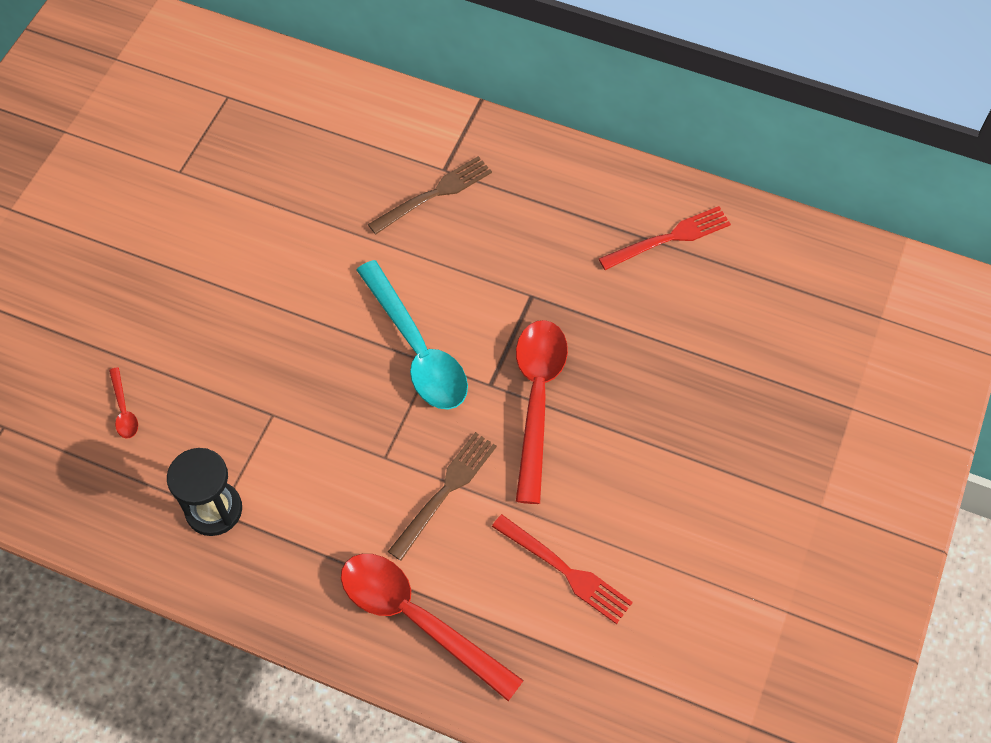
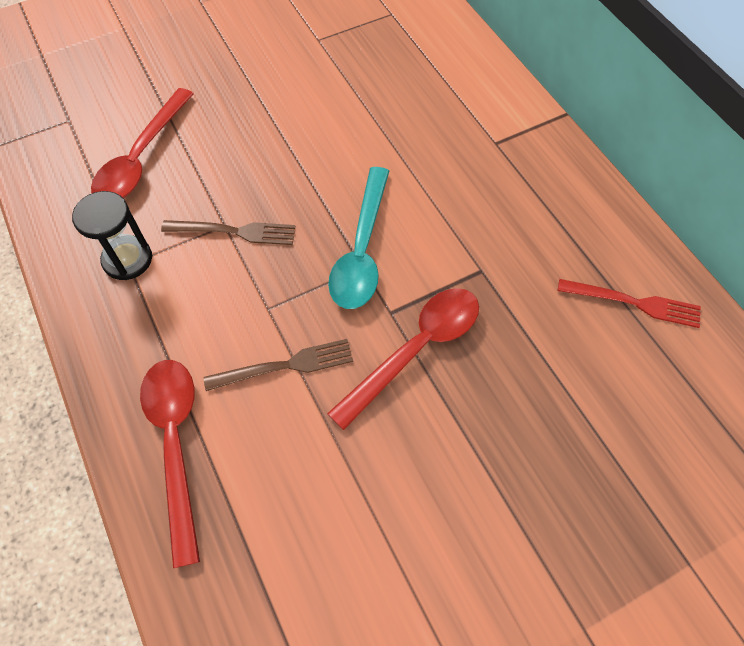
camera: 40 degrees right, 0 degrees up
red spoon [109,367,138,439] -> red spoon [91,88,194,198], size x2.36
brown fork [368,156,492,234] -> brown fork moved to [161,220,295,245]
red fork [492,514,633,624] -> none

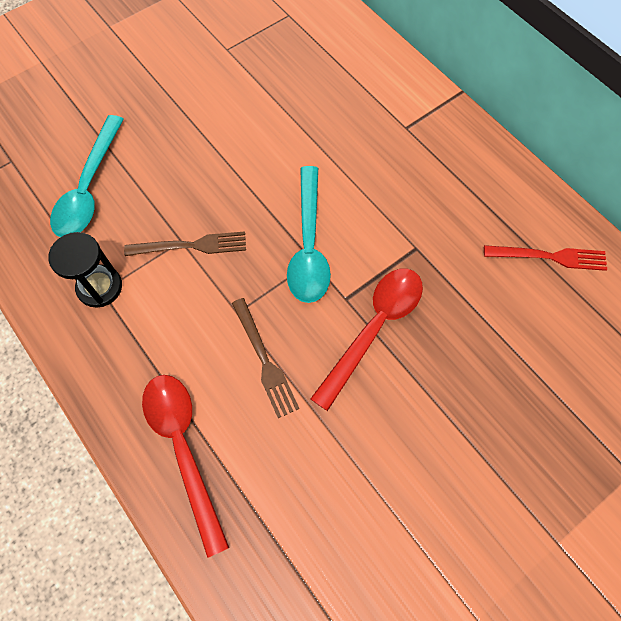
camera: 10 degrees left, 5 degrees up
red spoon [91,88,194,198] -> turquoise spoon [50,115,124,237]
brown fork [204,339,353,391] -> brown fork turned 90 degrees clockwise [232,298,299,418]

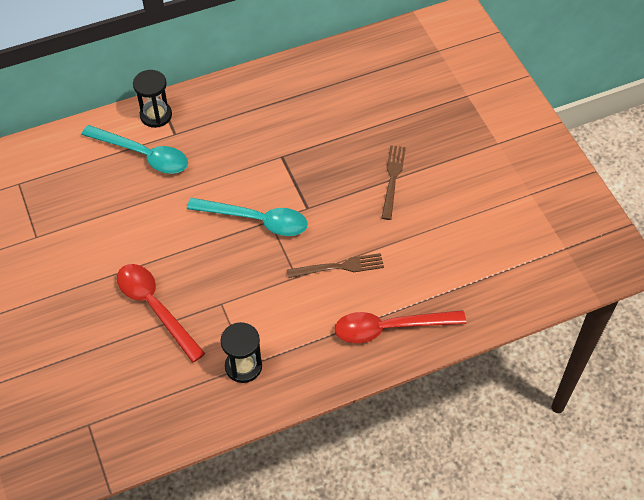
camera: 75 degrees left, 10 degrees down
turquoise spoon [50,115,124,237] -> turquoise spoon moved to [81,125,188,174]
brown fork [124,231,246,256] -> brown fork moved to [382,145,406,220]
red spoon [311,269,423,411] -> red spoon moved to [117,264,205,363]
red fork [484,245,607,271] -> none
none -> black hourglass [133,70,172,128]

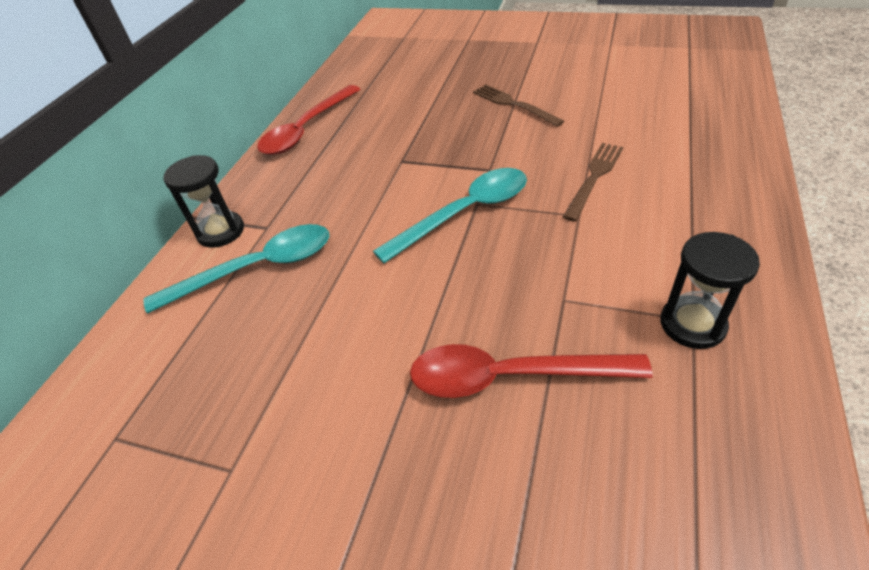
camera: 45 degrees left, 10 degrees down
red spoon [335,310,466,343] -> red spoon moved to [257,85,360,155]

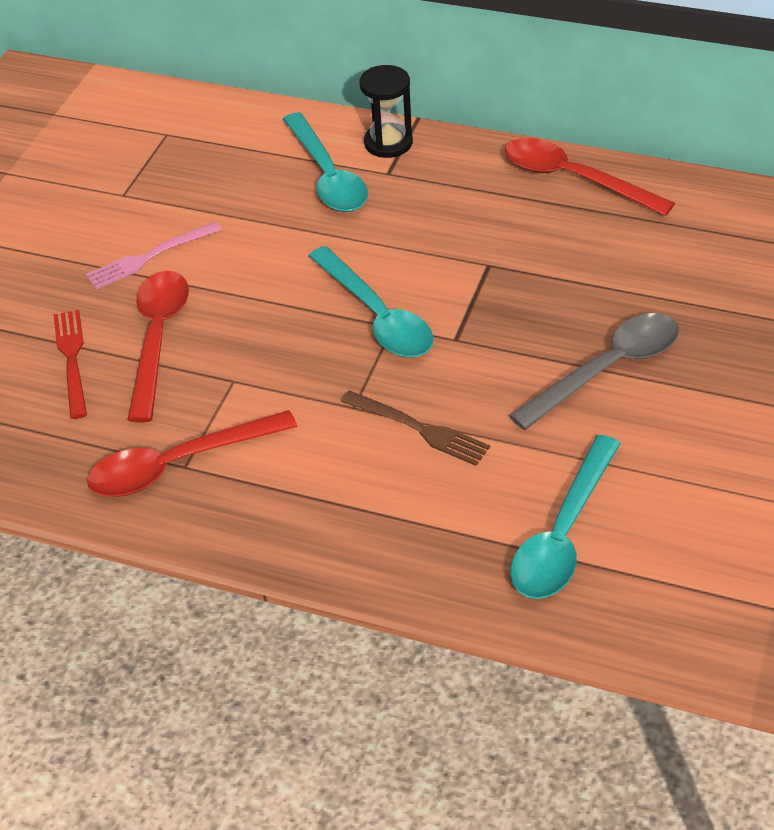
camera: 90 degrees right, 0 degrees up
brown fork [473,84,564,127] -> grey spoon [509,313,679,430]
black hourglass [660,232,760,349] -> red spoon [87,410,298,497]
none -> red fork [53,310,87,419]
none -> pink fork [86,222,222,290]
none -> turquoise spoon [510,435,621,599]

